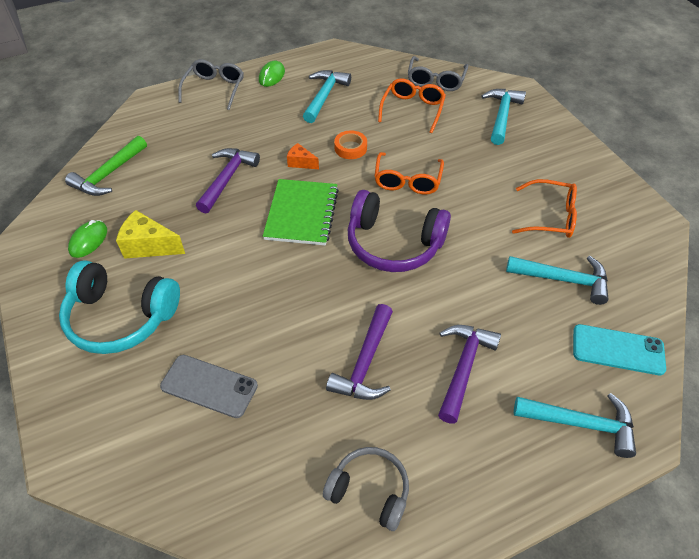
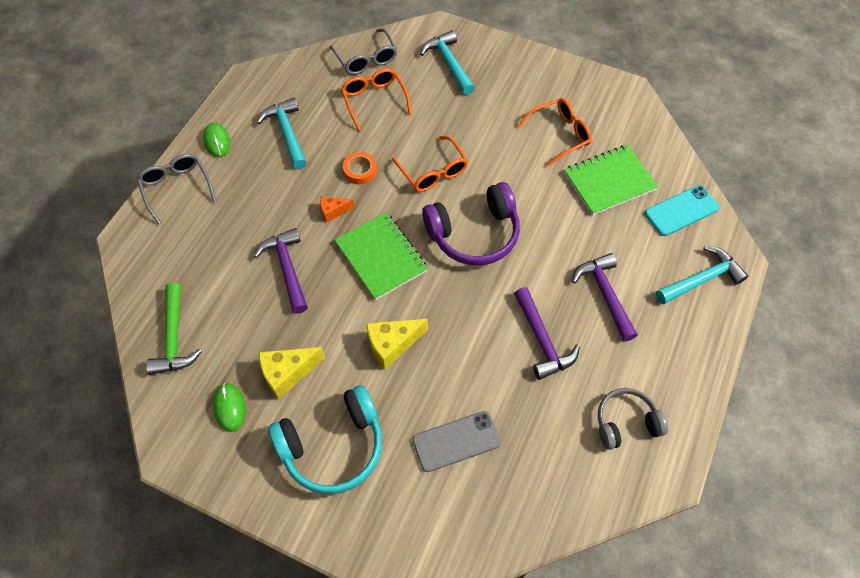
camera: 40 degrees left, 10 degrees up
turquoise hammer [506,256,609,305] -> green notebook [564,145,658,215]
none -> yellow cheese [366,319,428,370]

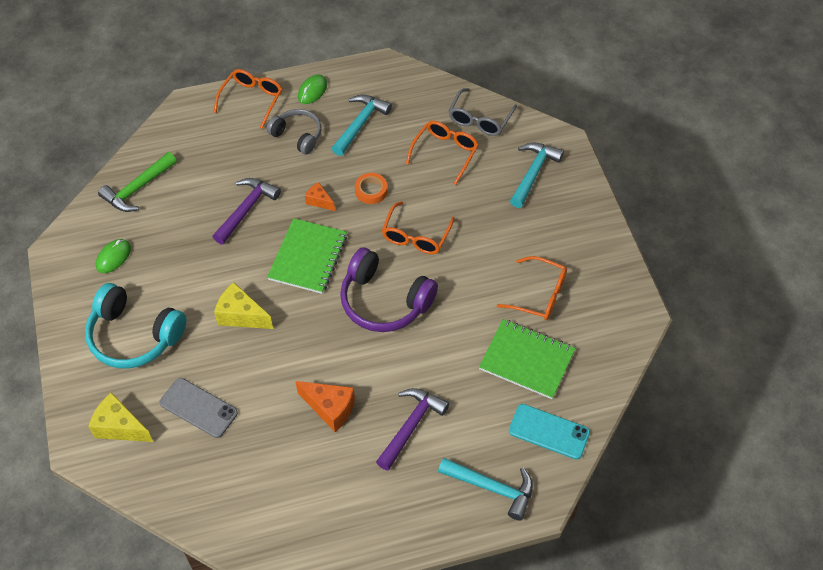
camera: 50 degrees right, 5 degrees down
grey glasses [137,154,216,224] -> orange glasses [214,69,282,129]
yellow cheese [259,347,325,399] -> yellow cheese moved to [88,392,153,442]
purple hammer [514,287,580,380] -> orange cheese [296,381,355,432]
grey headphones [598,388,668,450] -> grey headphones moved to [266,109,321,155]

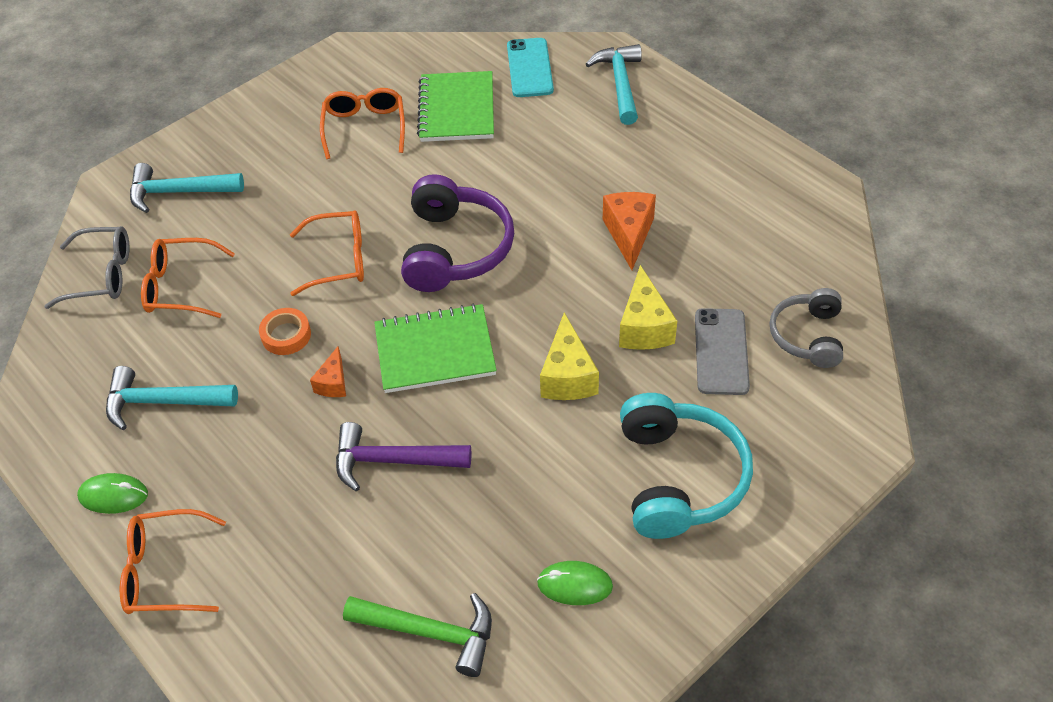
camera: 115 degrees left, 5 degrees down
yellow cheese [88,392,153,442] -> yellow cheese moved to [619,265,677,350]
grey headphones [266,109,321,155] -> grey headphones moved to [770,288,843,368]
purple hammer [376,388,449,471] -> none

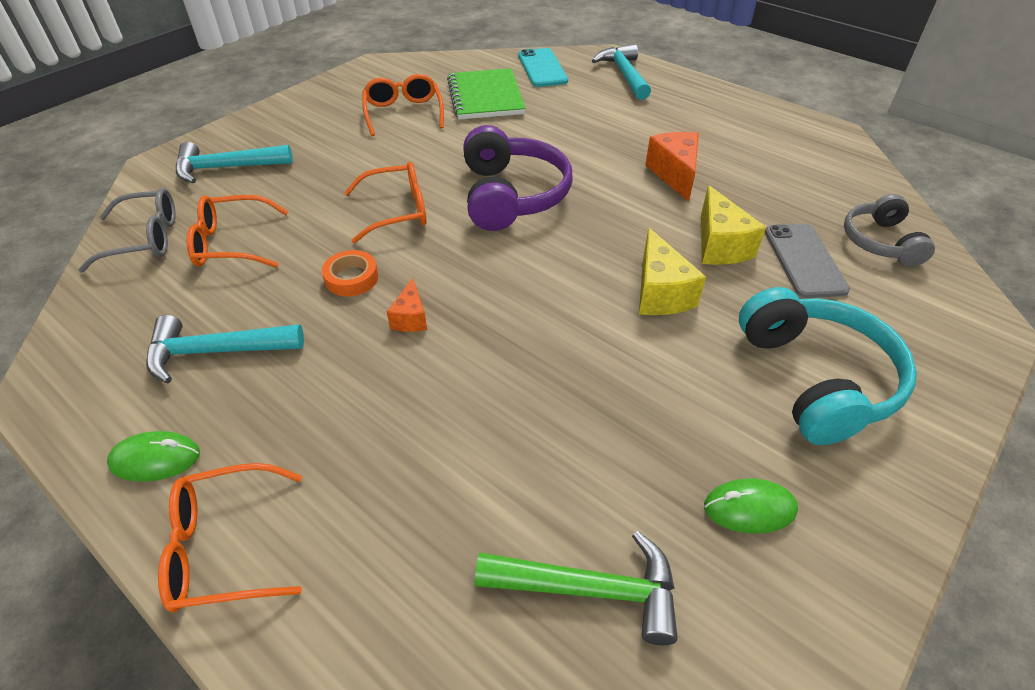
camera: 10 degrees left, 5 degrees down
purple hammer [336,422,471,491] -> none
green notebook [374,303,497,393] -> none

